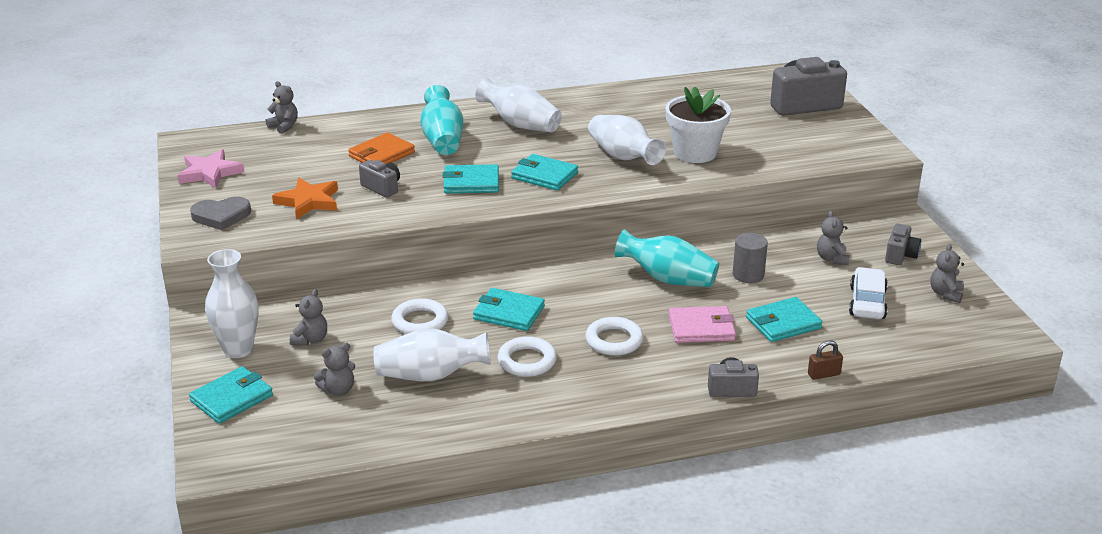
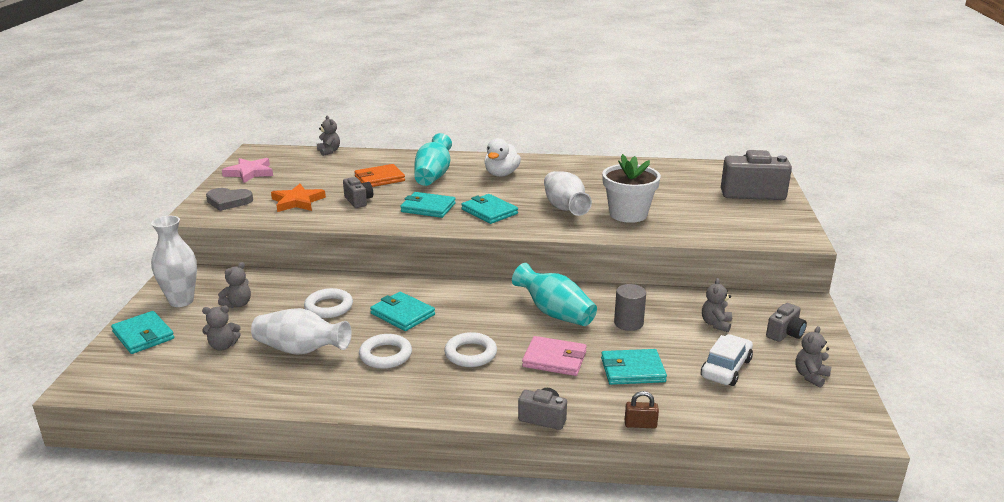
camera: 20 degrees right, 5 degrees down
turquoise wallet [189,366,273,424] -> turquoise wallet turned 75 degrees clockwise [111,311,174,354]
white vase [475,78,562,132] -> white duck [484,138,521,177]

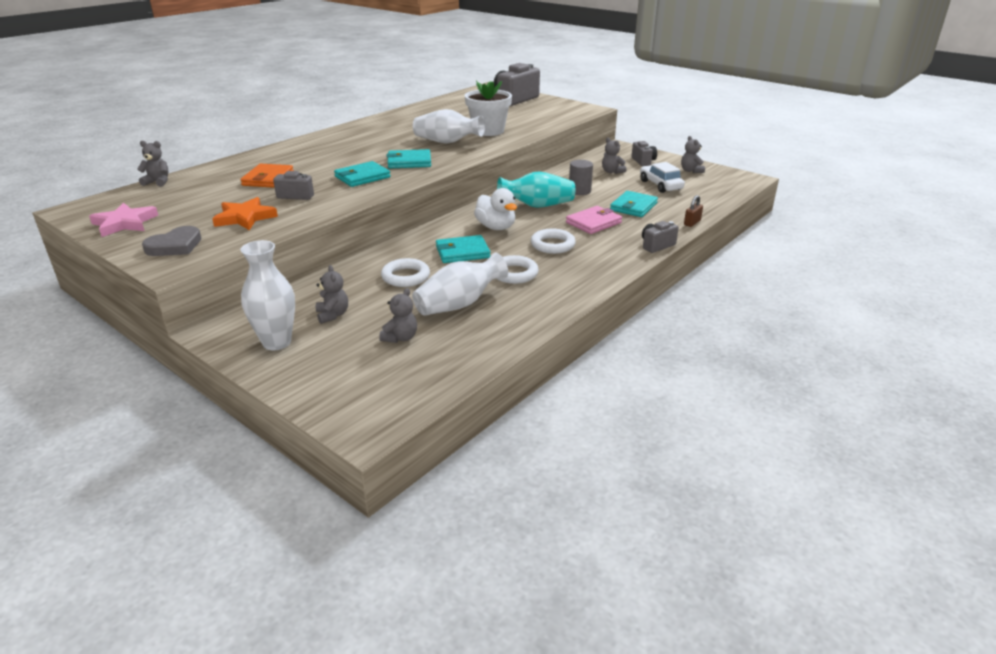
camera: 55 degrees left, 5 degrees up
turquoise wallet [111,311,174,354] -> none
turquoise vase [414,133,452,186] -> none
white duck [484,138,521,177] -> white duck moved to [474,188,517,230]

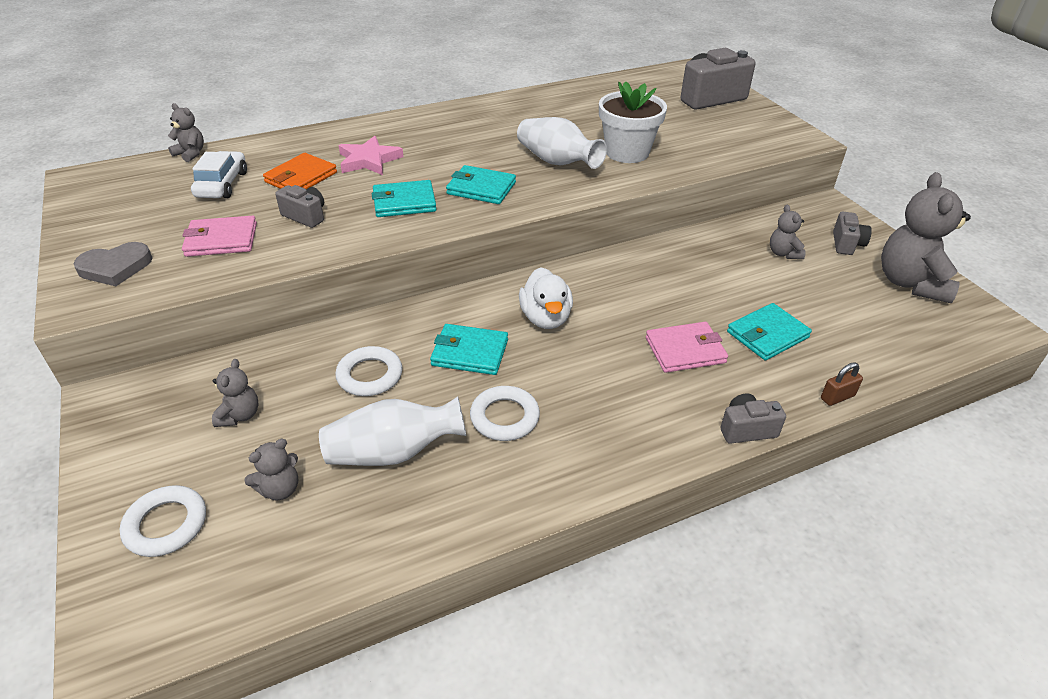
camera: 25 degrees right, 10 degrees up
pink star [89,203,158,237] -> pink star moved to [338,136,403,175]
orange star [212,197,278,230] -> pink wallet [182,216,257,257]
white vase [240,240,295,350] -> none
turquoise vase [497,171,575,208] -> none
white ring [531,229,576,254] -> white ring moved to [120,485,206,557]
grey cylinder [569,160,593,195] -> none
white car [640,162,685,193] -> white car moved to [191,151,247,198]
grey teddy bear [681,136,705,173] -> grey teddy bear [881,172,971,303], size x2.06

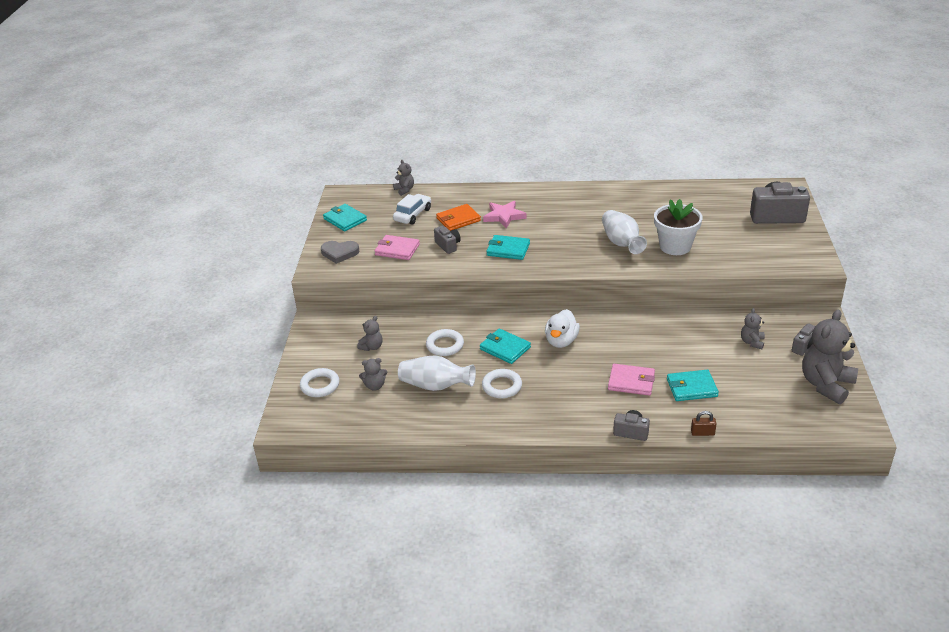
camera: 30 degrees right, 5 degrees down
turquoise wallet [446,165,516,204] -> turquoise wallet moved to [323,204,367,231]

